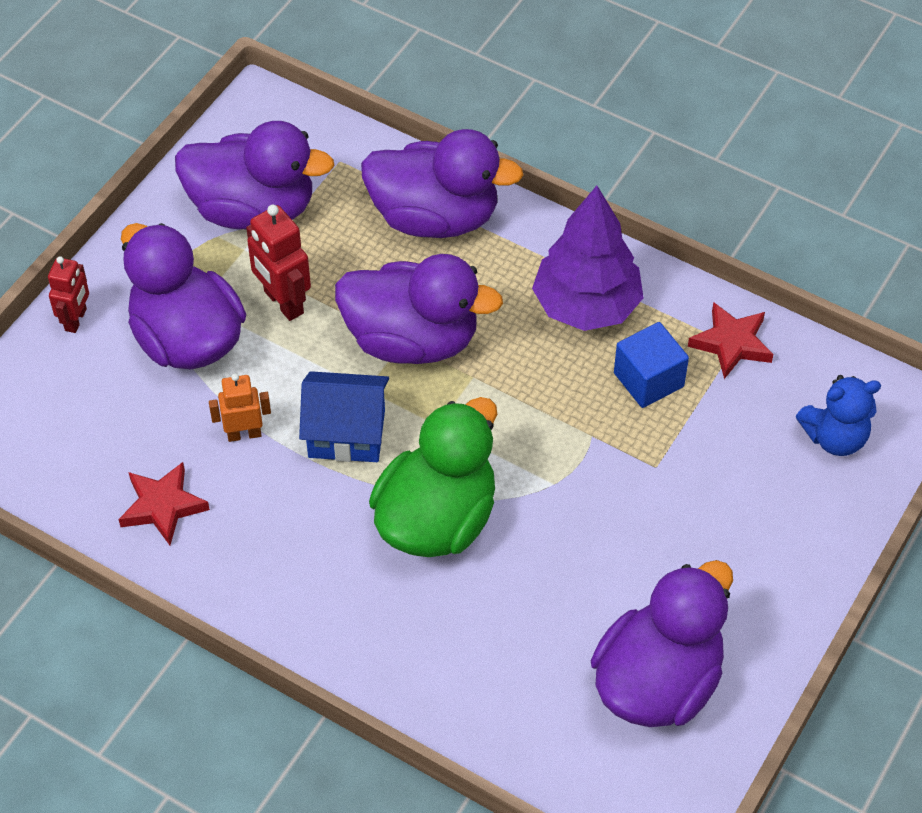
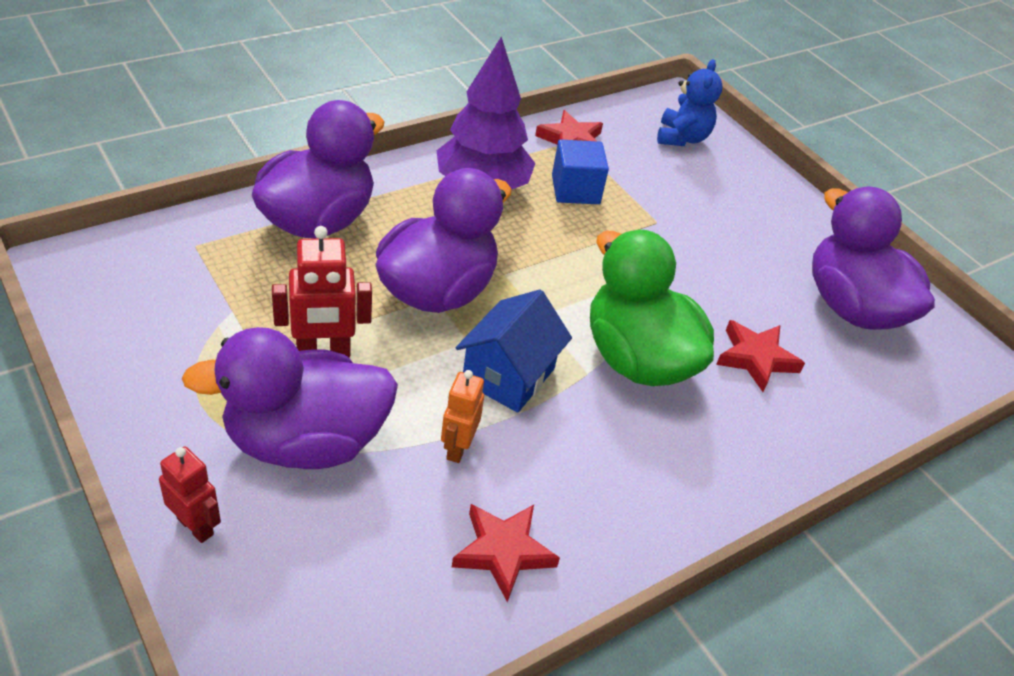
camera: 70 degrees left, 10 degrees down
purple duck [175,121,334,229] -> none
none -> red star [716,320,805,392]

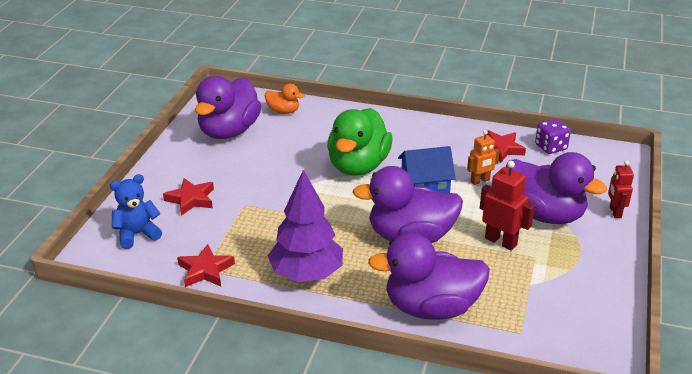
camera: 125 degrees left, 10 degrees down
blue cube [552,139,609,204] -> none
red star [716,320,805,392] -> red star moved to [163,178,214,216]
none -> orange duck [265,83,305,114]
none -> purple dice [535,119,571,154]

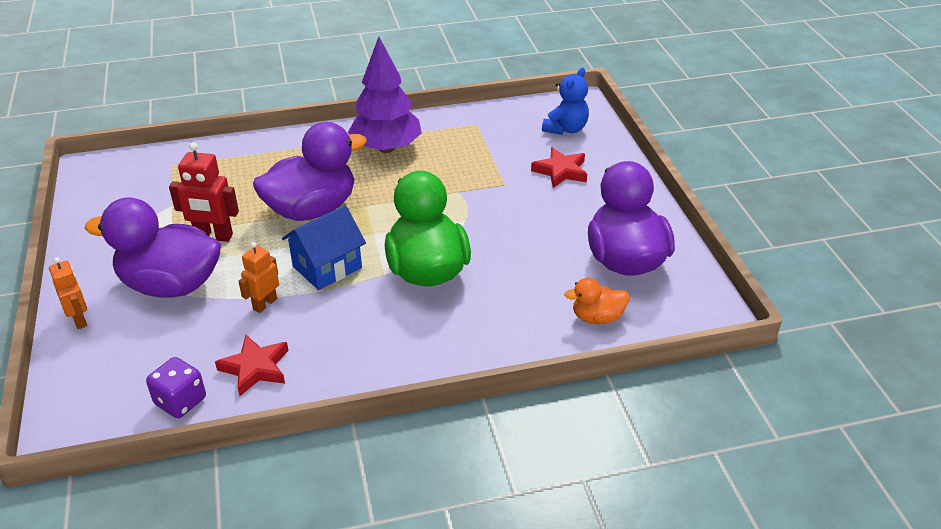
camera: 150 degrees right, 5 degrees up
red star [177,244,235,287] -> none
purple duck [368,233,490,320] -> none
red robot [608,160,634,218] -> orange robot [49,257,87,329]

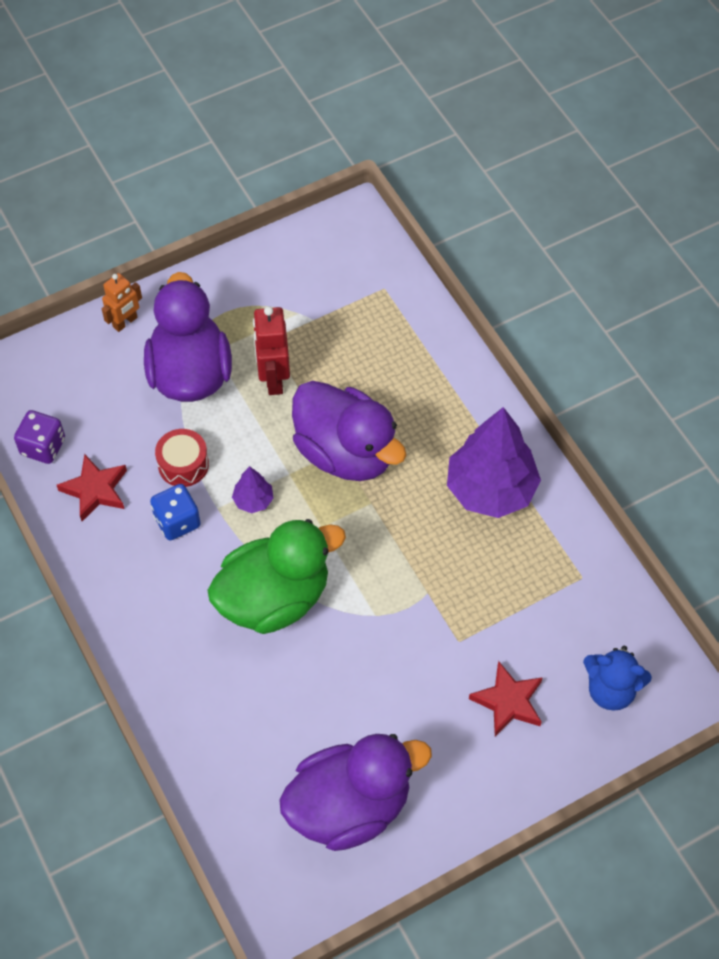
camera: 75 degrees right, 20 degrees up
orange robot [238,242,279,313] -> red drum [155,429,209,487]
blue house [282,205,366,290] -> purple tree [232,466,274,513]
orange duck [564,278,630,324] -> none
none -> blue dice [150,484,201,540]

